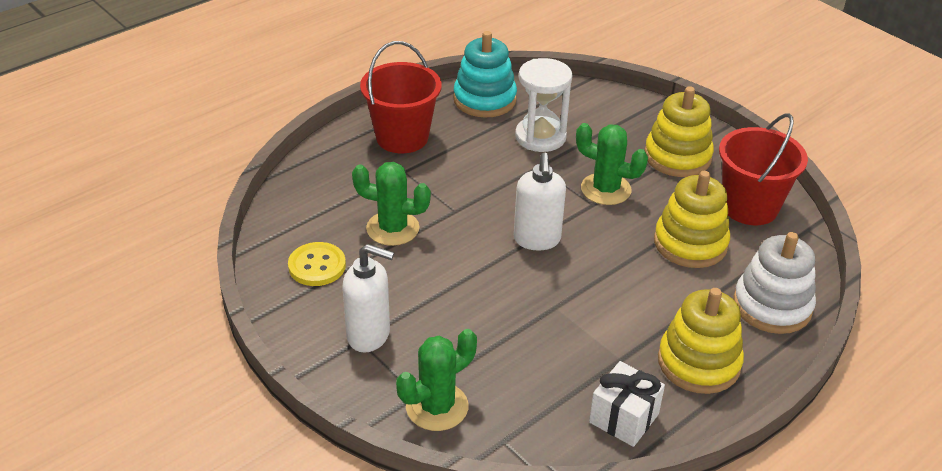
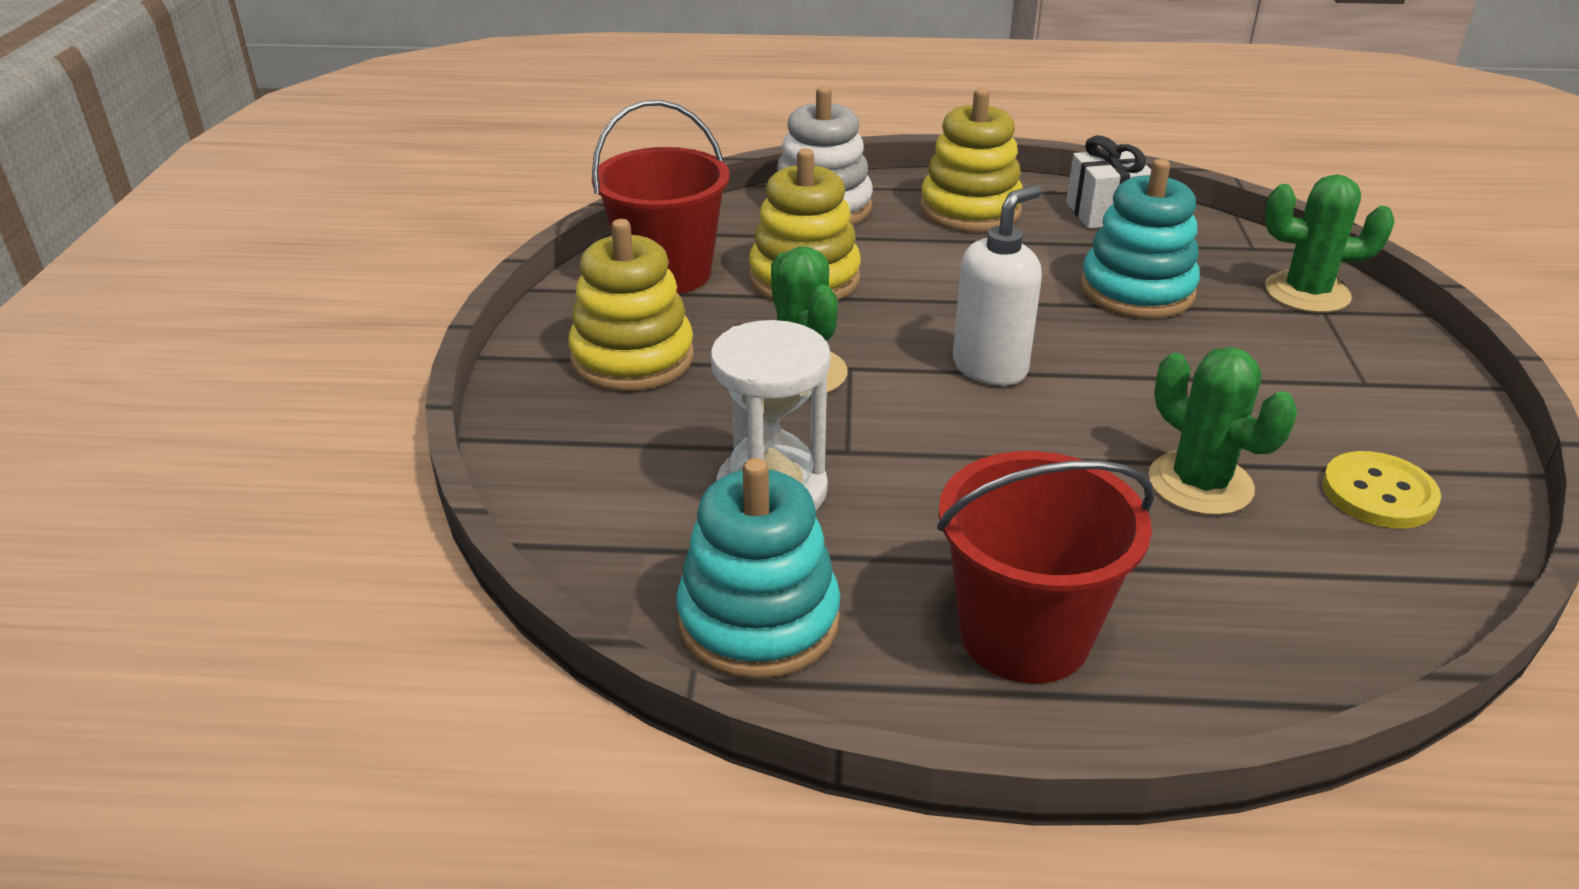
camera: 135 degrees left, 5 degrees down
white soap dispenser [342,244,394,353] -> none
none -> turquoise stacking toy [1080,159,1200,319]

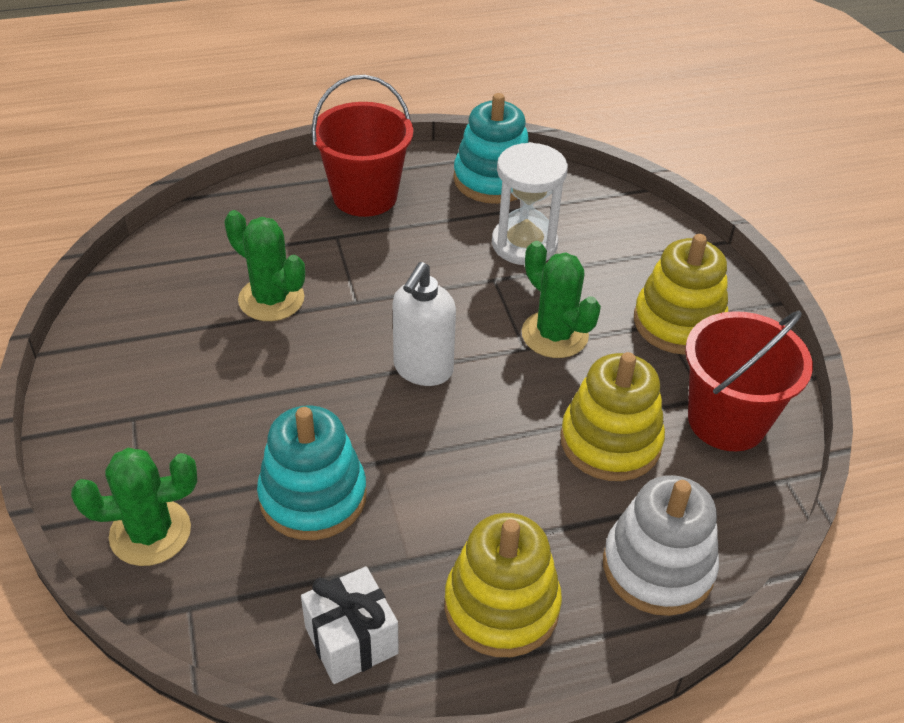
camera: 160 degrees right, 10 degrees up
yellow button [1322,451,1441,529] -> none

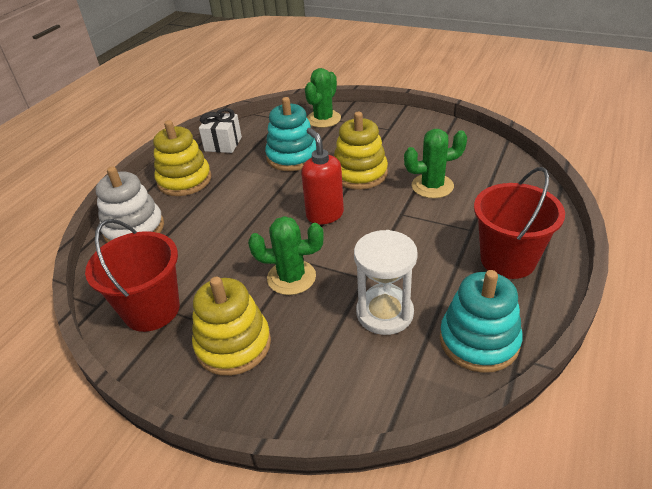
camera: 135 degrees right, 5 degrees down
white soap dispenser [393,262,456,386] -> red soap dispenser [301,128,344,225]
yellow stacking toy [560,352,665,481] -> yellow stacking toy moved to [334,112,388,190]

